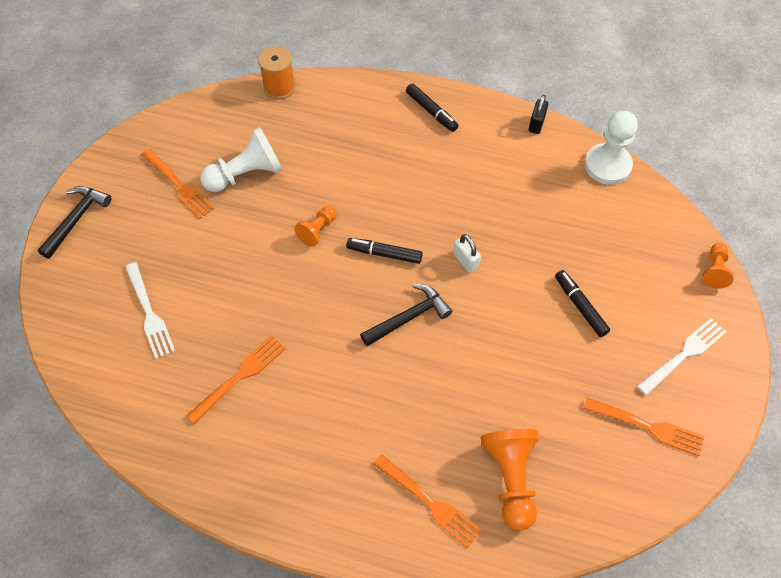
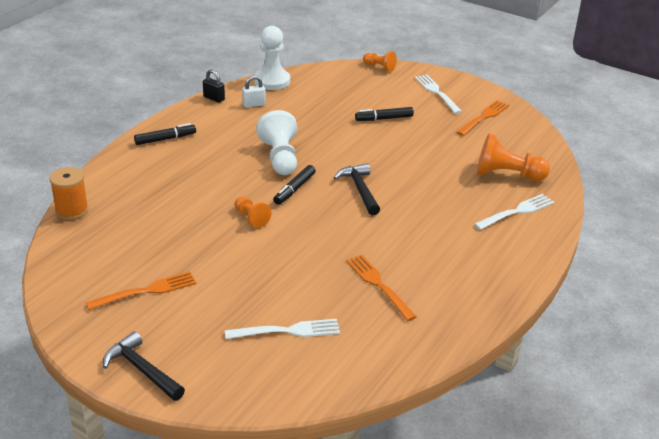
camera: 75 degrees left, 25 degrees down
white pawn [200,127,283,192] -> white pawn moved to [256,110,297,175]
orange fork [373,454,482,548] -> white fork [474,194,554,230]
white padlock [453,234,481,273] -> white padlock moved to [242,76,266,108]

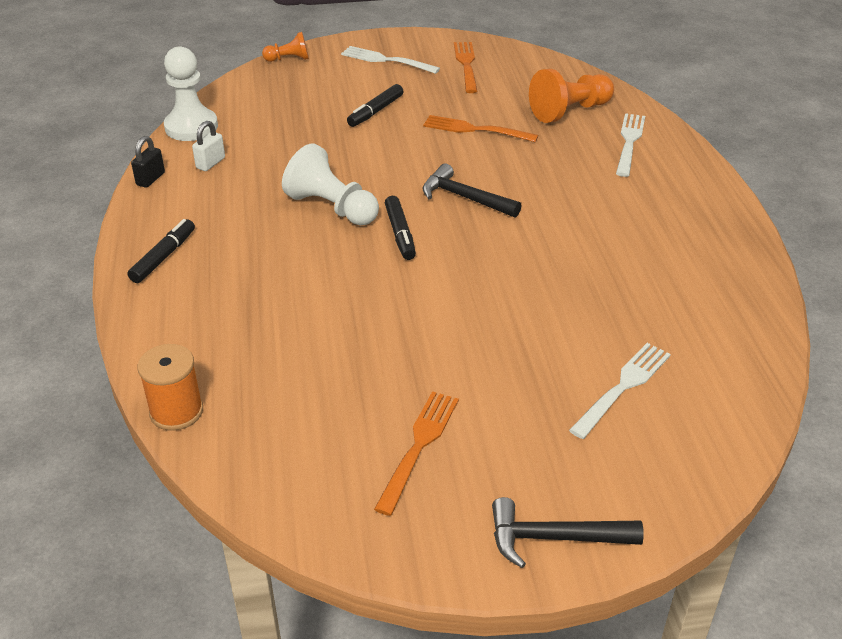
camera: 40 degrees left, 5 degrees up
black padlock [203,69,225,103] -> black padlock turned 60 degrees counterclockwise [131,136,165,188]
orange pawn [234,197,271,228] -> none
orange fork [346,255,417,321] -> orange fork moved to [423,115,538,142]

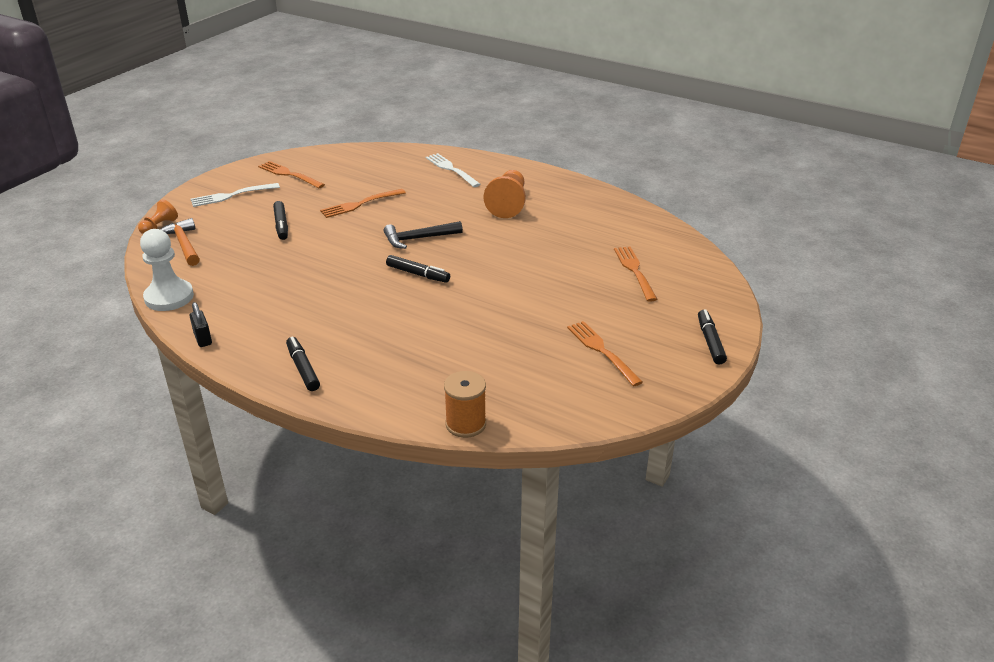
camera: 50 degrees left, 5 degrees down
white padlock [192,121,225,171] -> none
white pawn [282,143,379,225] -> none
black hammer [492,497,644,568] -> black marker [698,309,727,365]
orange pawn [529,69,614,123] -> orange pawn moved to [484,170,526,218]
white fork [569,343,671,439] -> orange fork [614,246,657,302]
none -> orange hammer [160,218,200,266]

